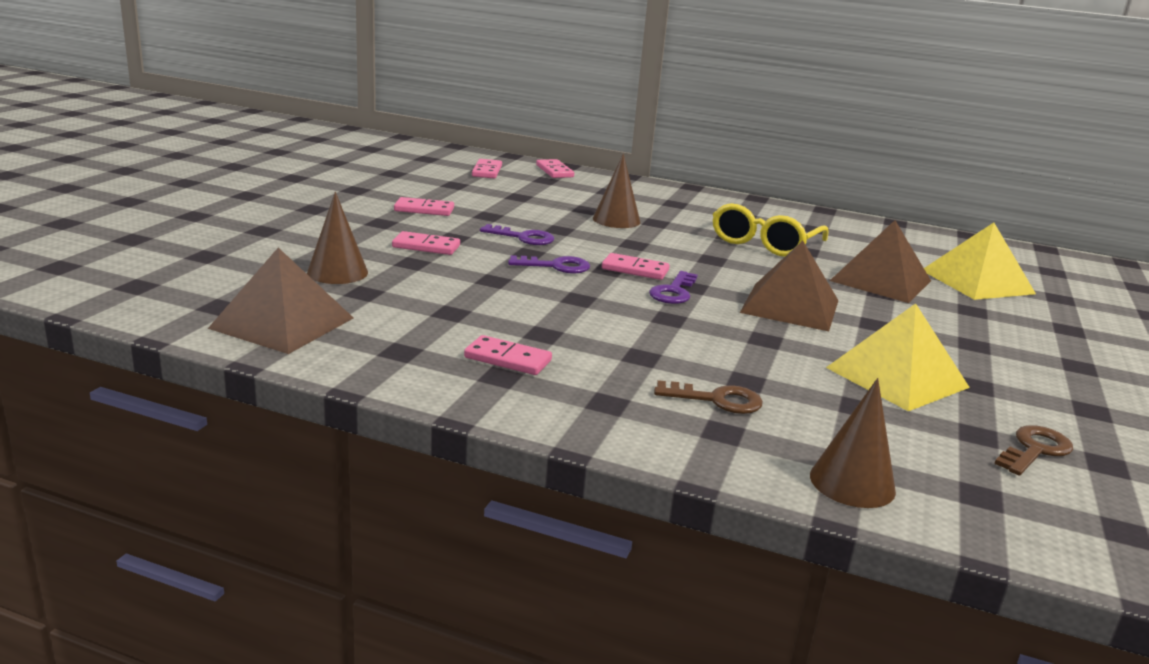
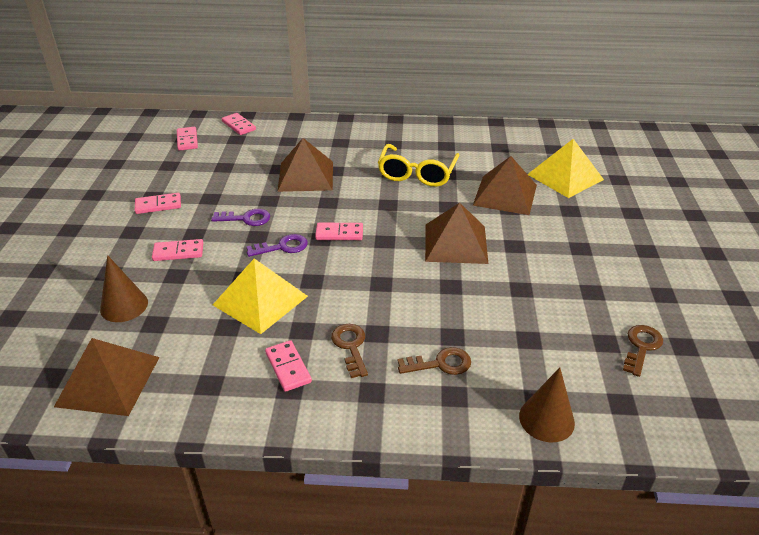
camera: 15 degrees left, 15 degrees up
pink domino [464,335,552,375] -> pink domino turned 60 degrees clockwise [265,340,312,392]
brown cone [593,154,640,228] -> brown pyramid [277,138,333,192]
purple key [649,271,698,304] -> none
yellow pyramid [826,303,970,411] -> yellow pyramid moved to [213,258,308,334]
none -> brown key [331,324,368,378]

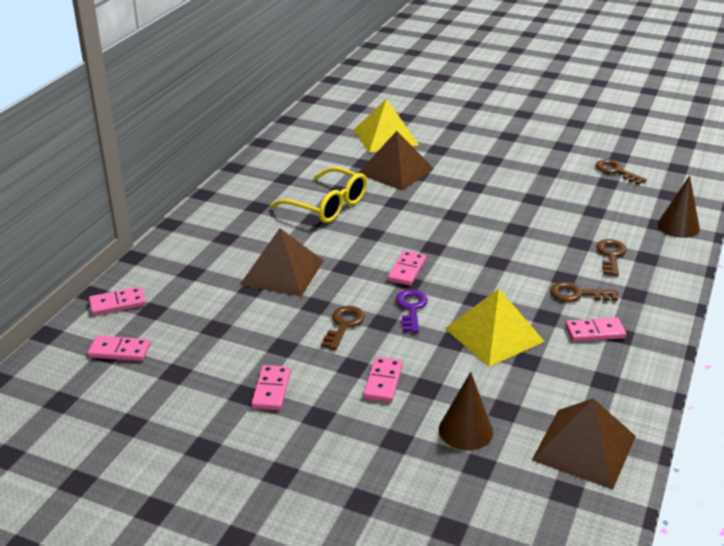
camera: 70 degrees left, 5 degrees down
purple key [211,209,270,226] -> brown key [321,306,365,350]
brown pyramid [425,203,488,264] -> none

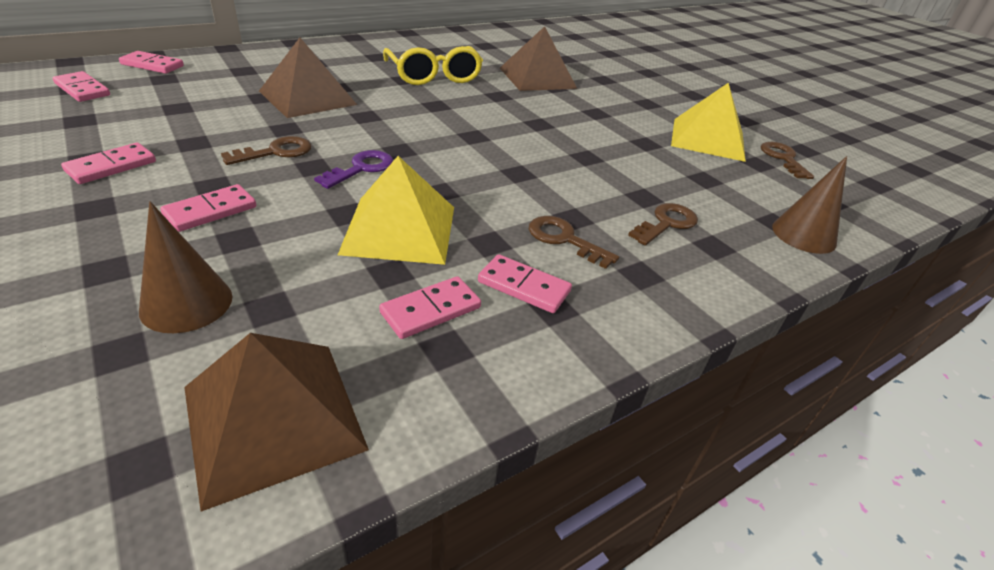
camera: 30 degrees right, 5 degrees up
yellow pyramid [354,98,419,153] -> yellow pyramid moved to [671,83,746,162]
pink domino [388,251,426,286] -> pink domino moved to [379,276,481,339]

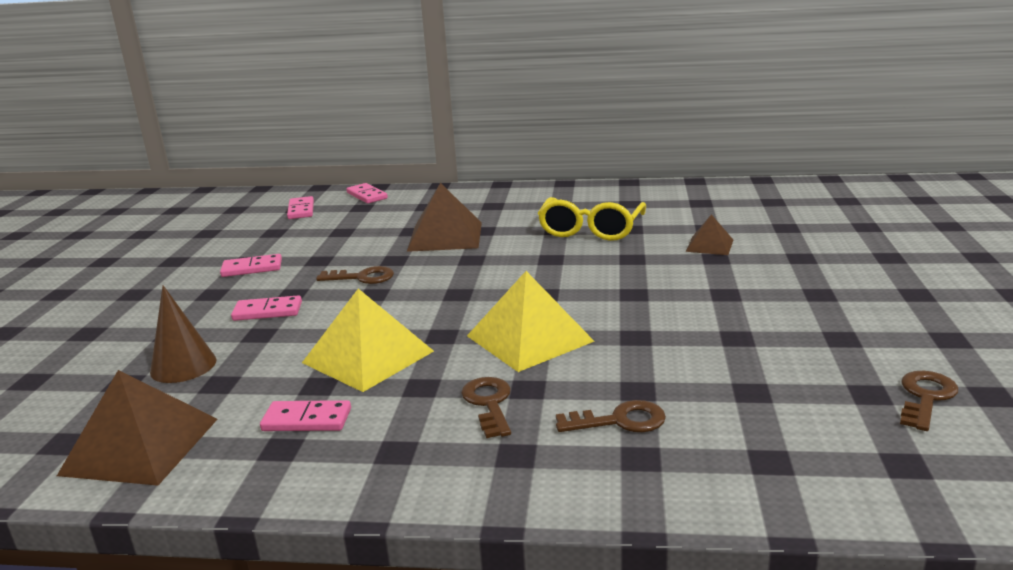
camera: 45 degrees right, 15 degrees down
purple key [314,150,393,189] -> none
pink domino [478,254,572,313] -> none
brown pyramid [500,26,577,91] -> brown pyramid [686,214,733,255], size x0.55
yellow pyramid [671,83,746,162] -> yellow pyramid moved to [467,271,594,372]
brown cone [772,156,847,254] -> none

